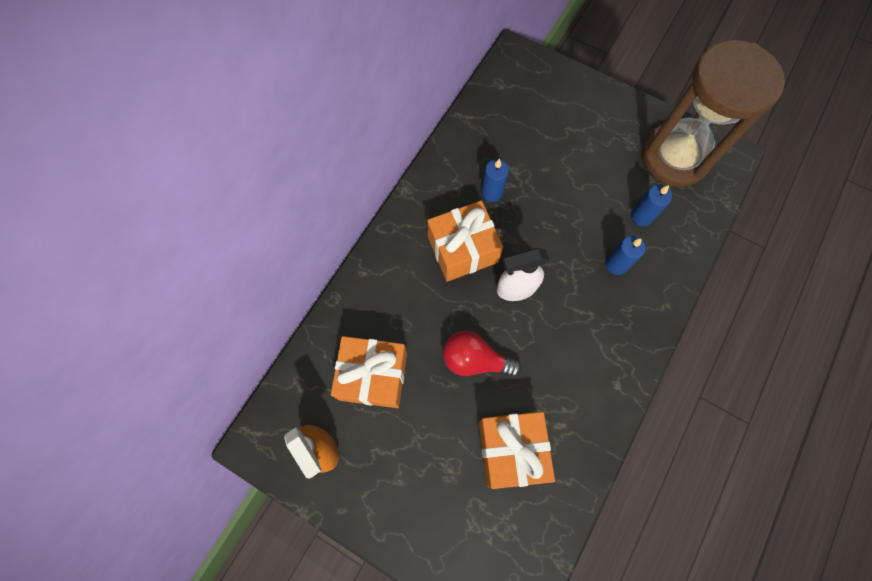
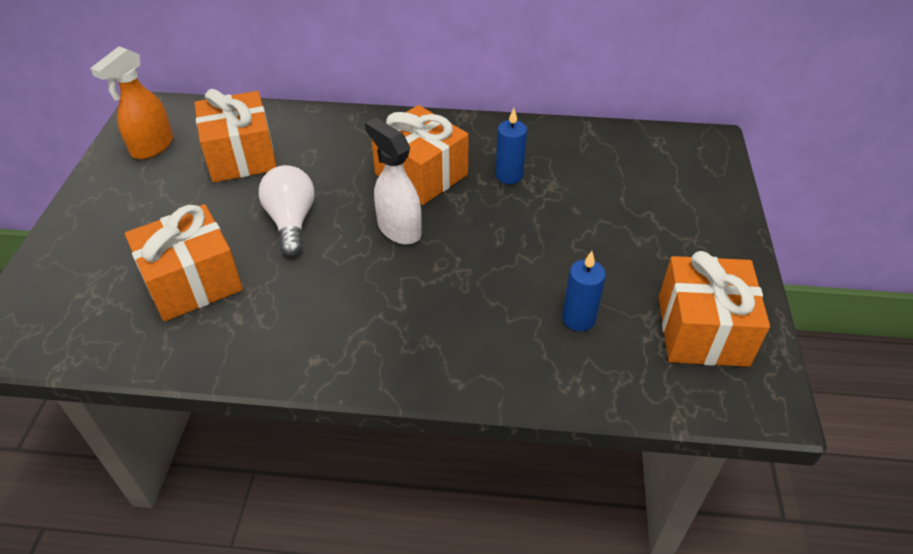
camera: 65 degrees right, 25 degrees down
red light bulb [443,331,522,377] -> white light bulb [259,165,315,257]
blue candle [606,236,646,275] -> none
brown hourglass [641,40,785,187] -> orange gift [659,251,770,367]

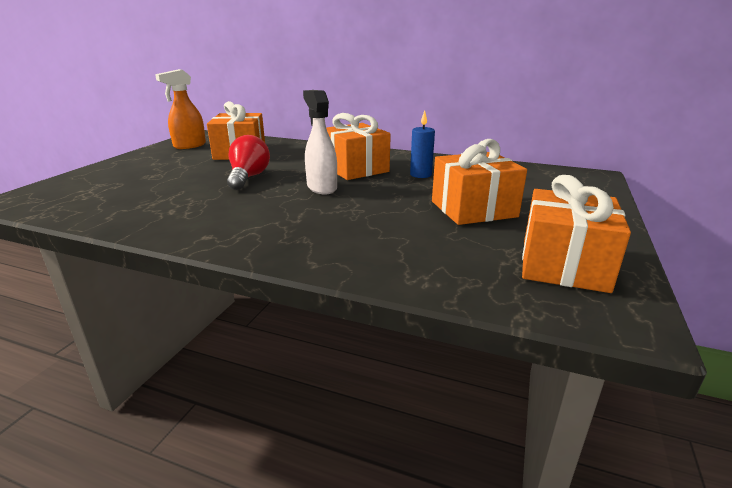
camera: 15 degrees right, 20 degrees down
orange gift [125,204,243,322] -> orange gift moved to [432,139,527,225]
white light bulb [259,165,315,257] -> red light bulb [227,135,270,190]
blue candle [562,251,606,331] -> none

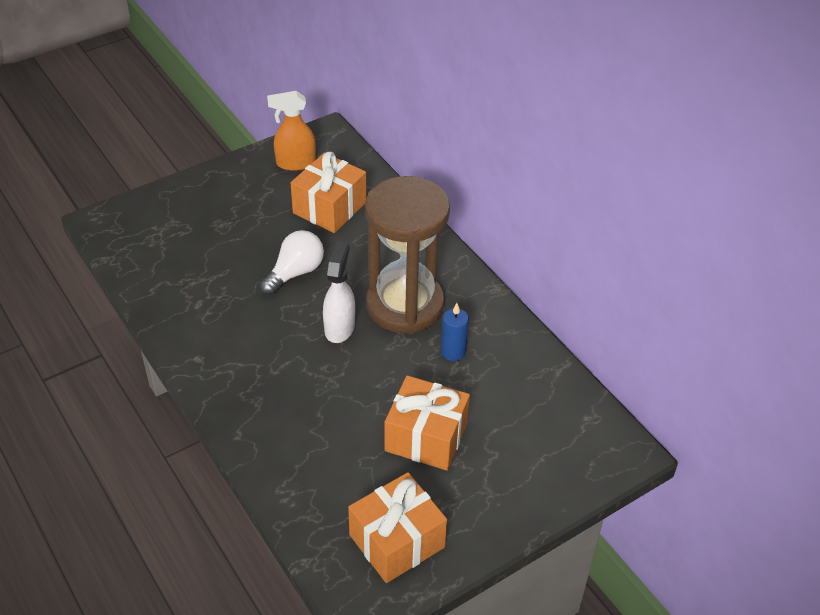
camera: 35 degrees right, 20 degrees up
red light bulb [227,135,270,190] -> white light bulb [260,230,324,295]
orange gift [326,113,391,180] -> brown hourglass [365,176,450,334]

